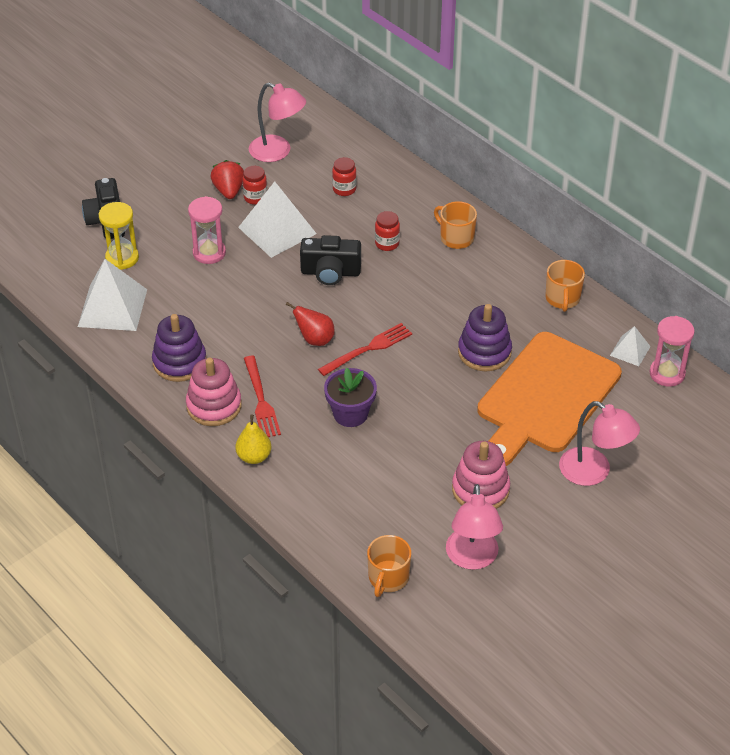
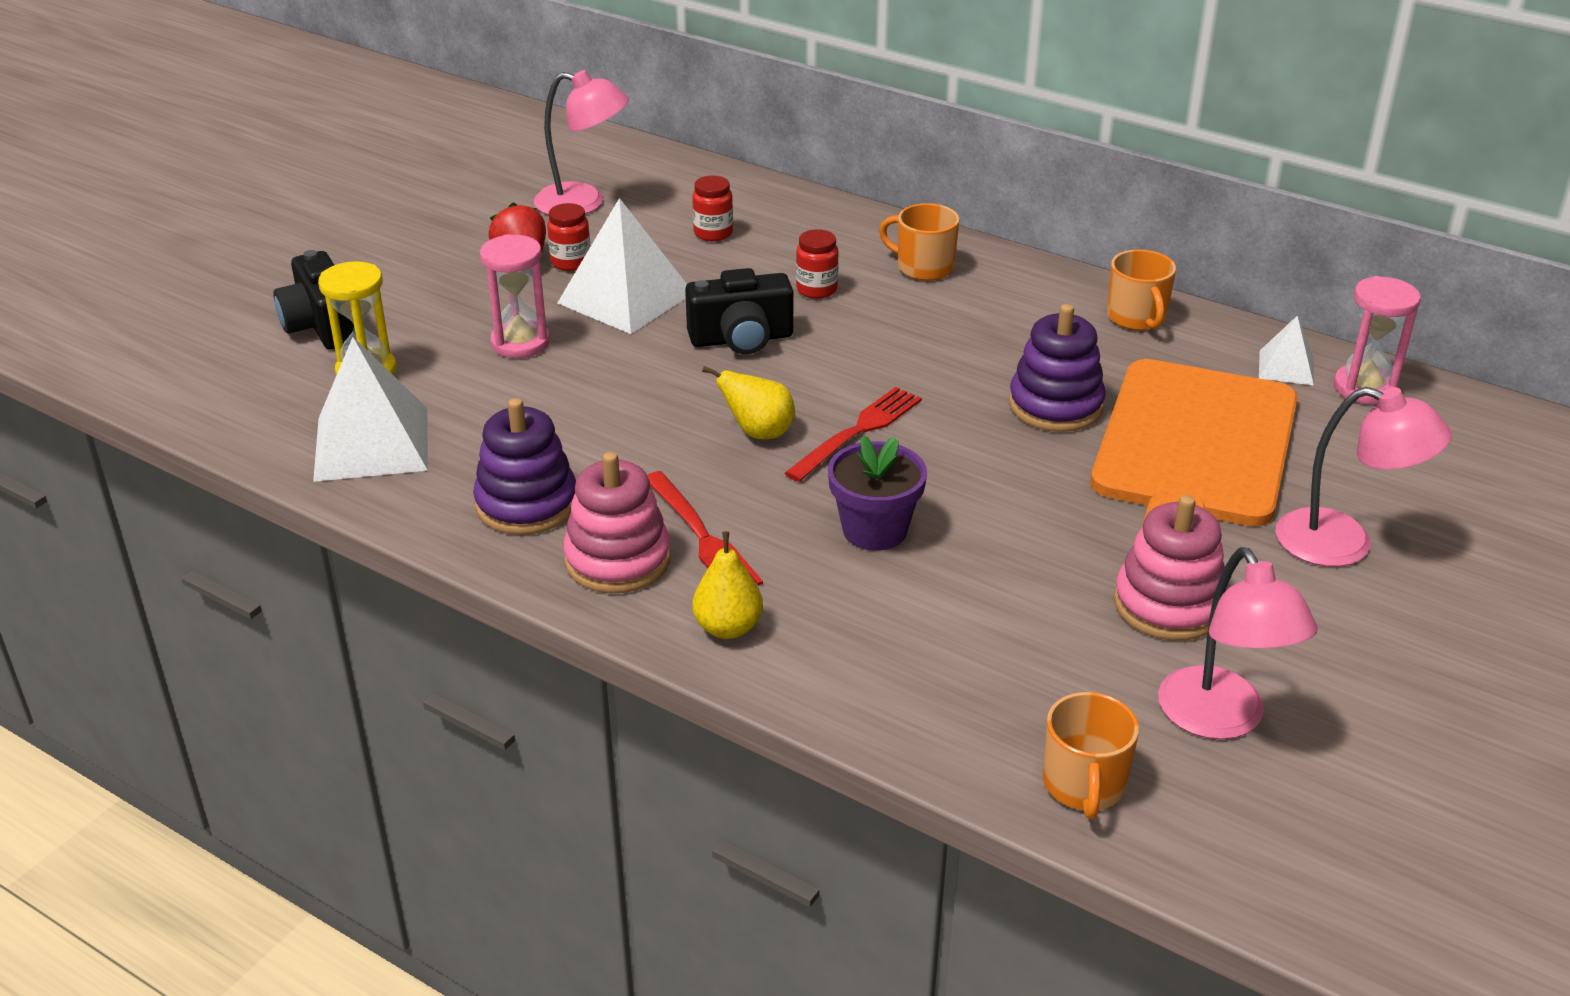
camera: 15 degrees left, 10 degrees down
red pear [286,302,335,346] -> yellow pear [702,366,795,439]

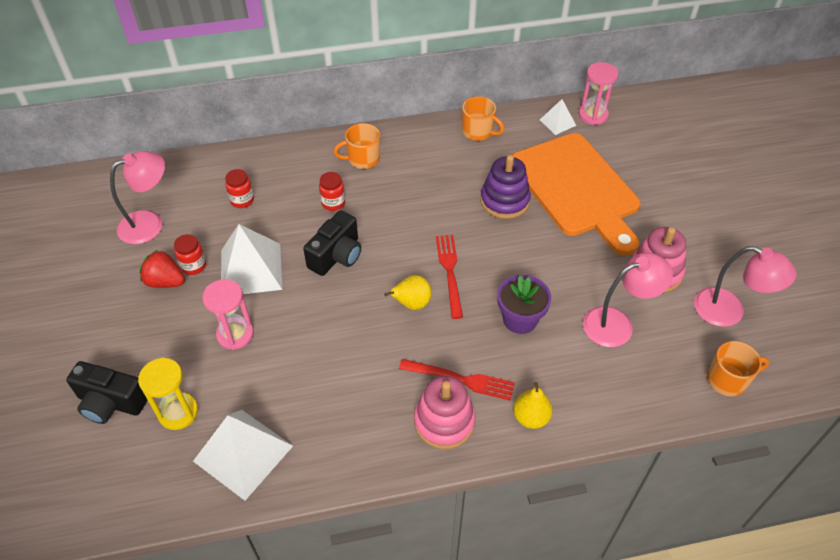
camera: 45 degrees left, 15 degrees up
purple stacking toy [473,398,576,535] -> none
orange mug [1043,692,1139,819] -> orange mug turned 60 degrees counterclockwise [707,341,769,396]
pink lamp [1276,387,1452,567] -> pink lamp moved to [583,252,673,347]

